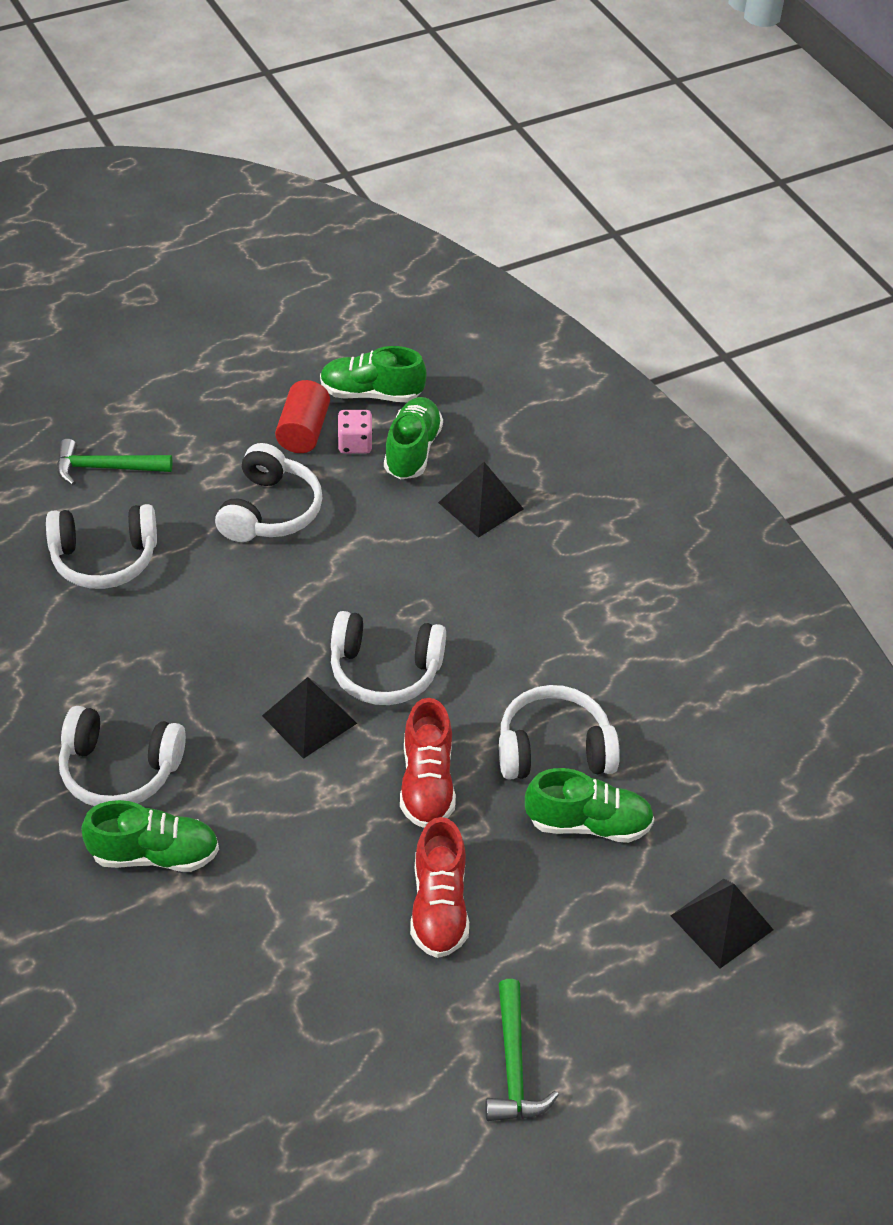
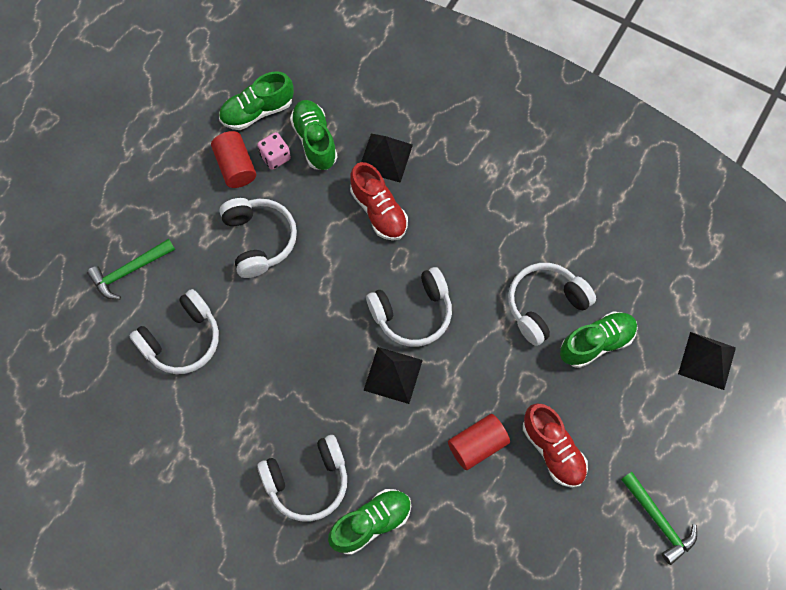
camera: 30 degrees left, 20 degrees up
red shoe [400,698,456,828] -> red shoe moved to [350,162,408,241]
none -> red cylinder [448,414,510,470]

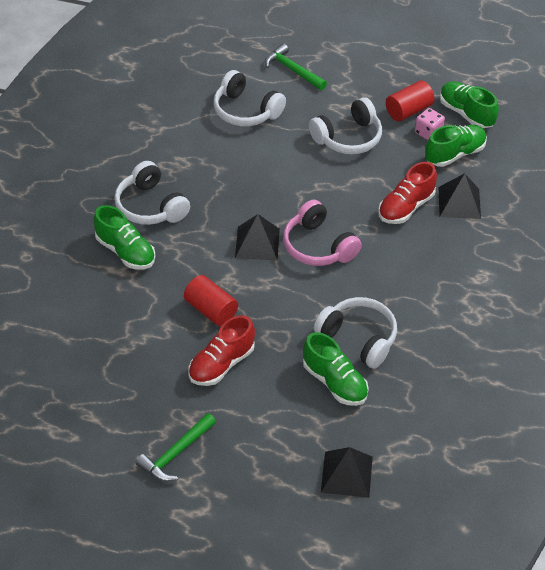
camera: 75 degrees right, 20 degrees down
white headphones [366,267,452,347] -> pink headphones [283,199,362,266]

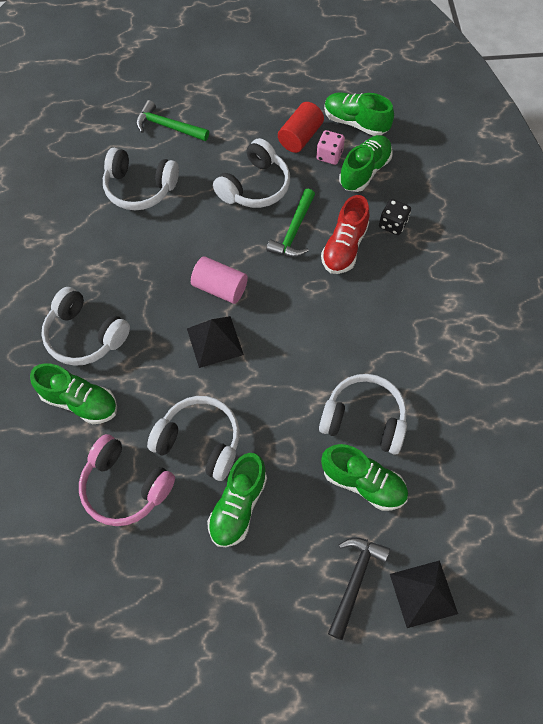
camera: 20 degrees left, 15 degrees up
green hammer [136,413,216,481] -> green hammer moved to [266,189,315,257]
red cylinder [184,275,238,326] -> white headphones [147,396,240,481]
red shoe [188,315,255,386] -> green shoe [207,453,267,547]
pink headphones [283,199,362,266] -> pink headphones moved to [79,434,175,526]
black pyramid [438,173,481,219] -> black dice [379,199,411,235]
none -> pink cylinder [191,256,248,304]
none -> black hammer [328,537,390,640]

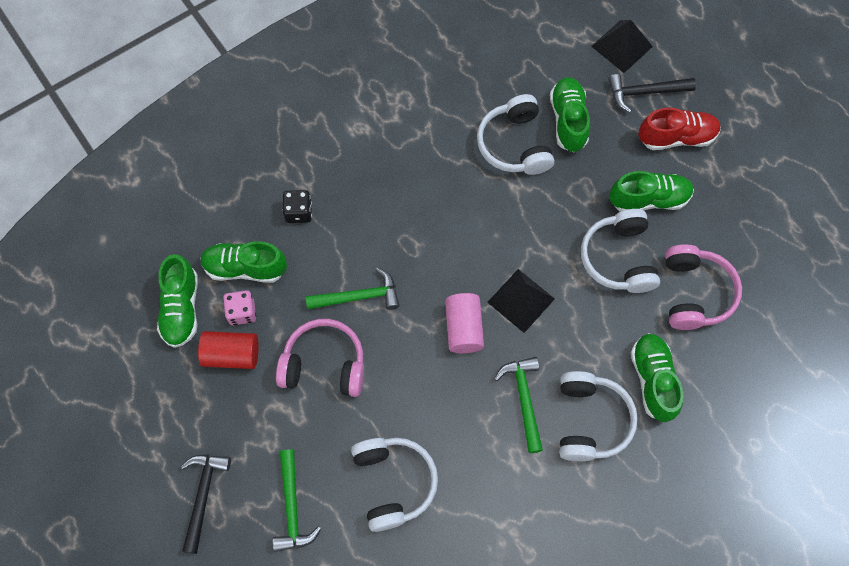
camera: 120 degrees left, 5 degrees up
white headphones [213,138,290,208] -> pink headphones [276,319,364,397]
red shoe [321,195,369,274] -> red shoe moved to [639,108,721,150]
none -> black hammer [181,454,231,554]
none -> green hammer [494,357,543,453]

